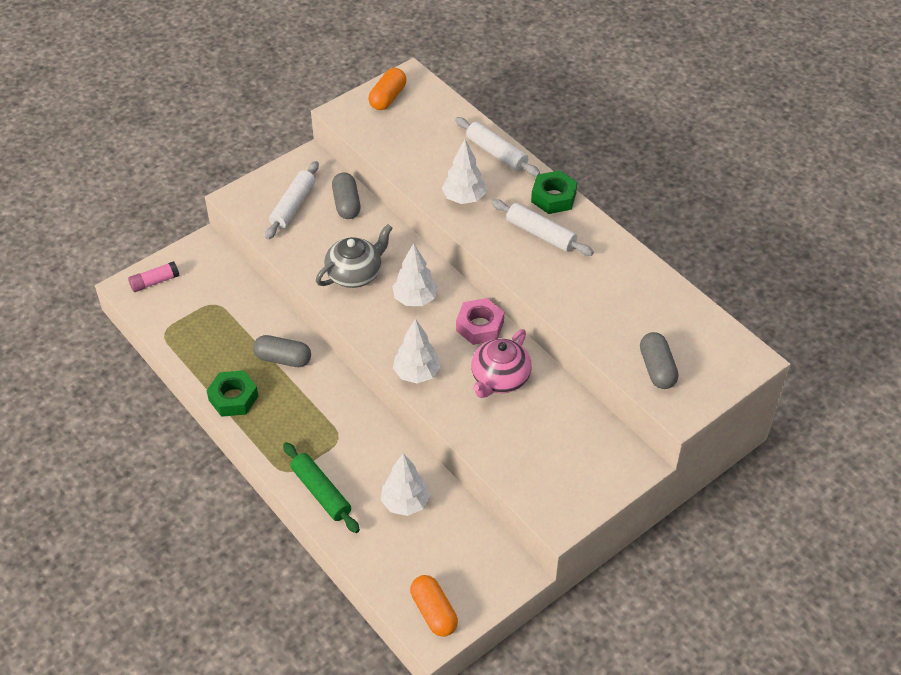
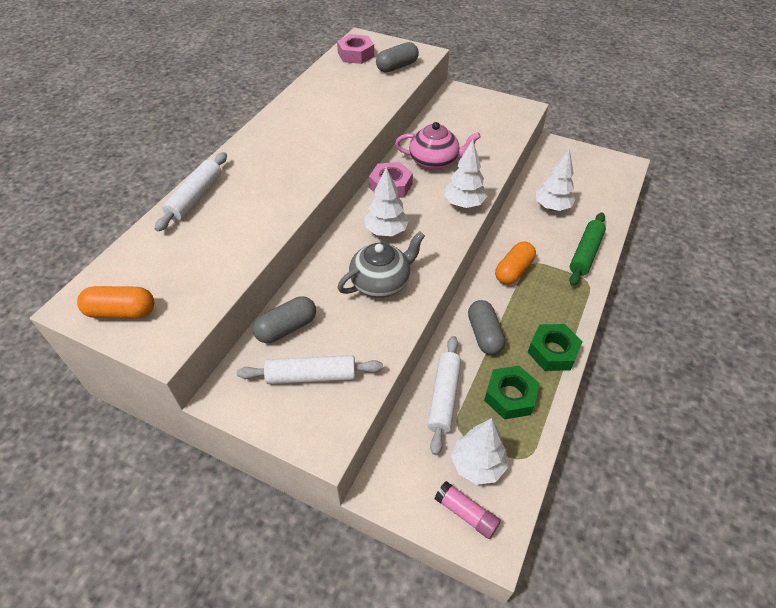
camera: 115 degrees left, 0 degrees up
grey teapot [316,224,393,288] -> grey teapot turned 120 degrees clockwise [338,231,425,298]
orange capsule [410,575,458,637] -> orange capsule moved to [495,241,536,285]
white tree [442,139,486,204] -> white tree moved to [451,418,508,485]
white rolling pin [491,199,594,256] -> white rolling pin moved to [428,336,461,455]
green nut [531,170,577,214] -> green nut moved to [484,366,540,419]
none -> pink nut [337,34,374,64]

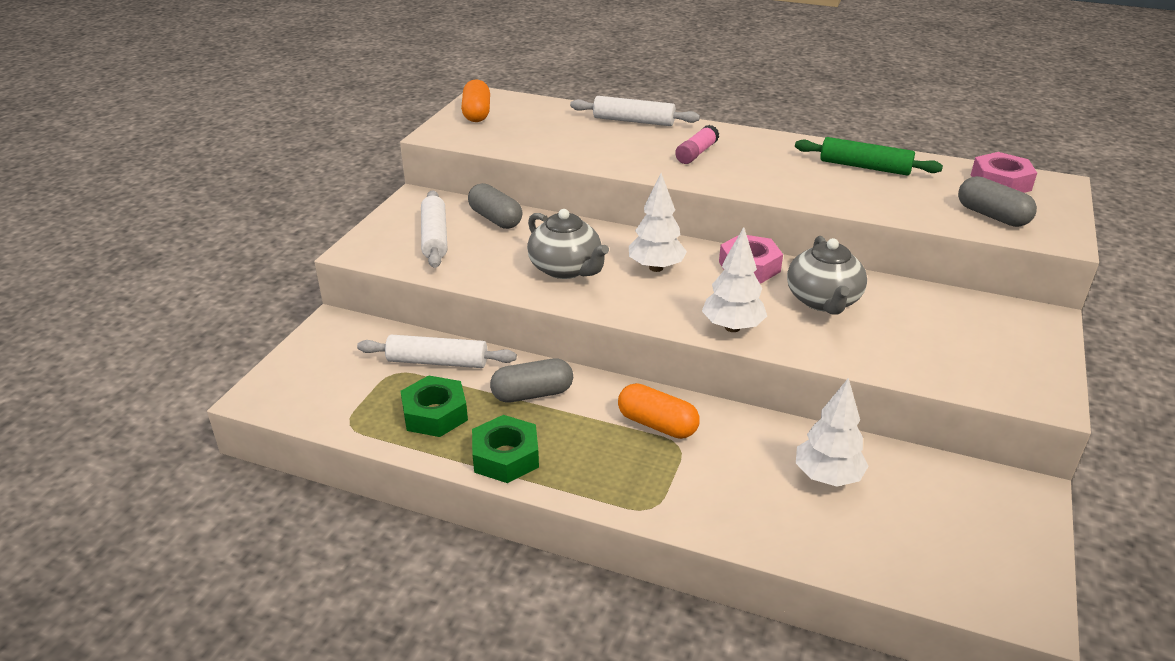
camera: 85 degrees right, 15 degrees down
pink teapot [395,122,481,170] -> grey teapot [787,236,867,315]
pink glue stick [435,481,501,539] -> pink glue stick moved to [675,125,719,164]
white tree [451,418,508,485] -> none
green rolling pin [569,212,606,286] -> green rolling pin moved to [795,137,943,176]

